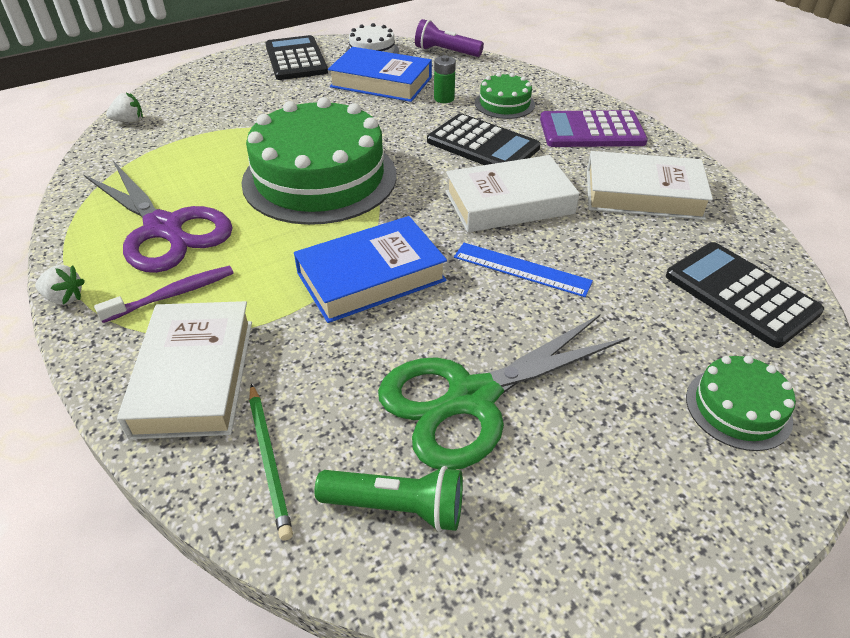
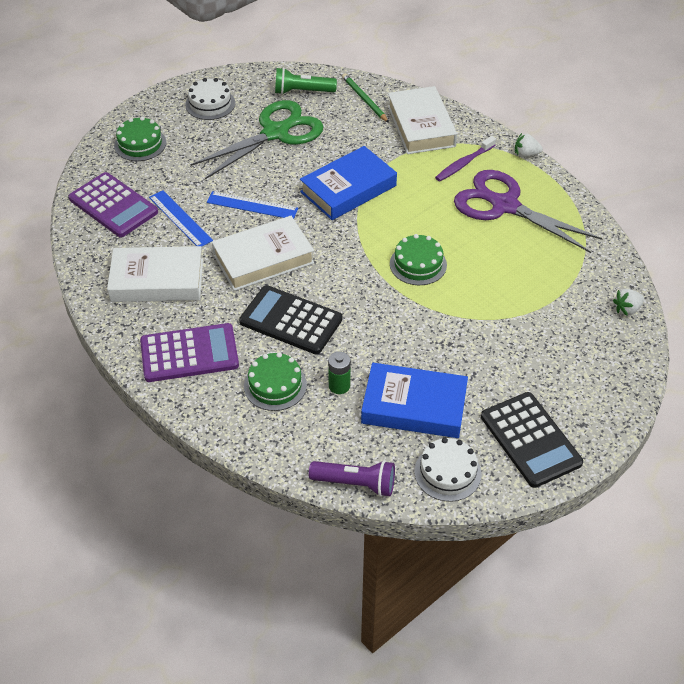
camera: 170 degrees right, 5 degrees up
green cake [241,97,397,225] -> green cake [390,234,447,285], size x0.46
black calculator [666,242,824,348] -> purple calculator [69,172,158,237]
none -> blue ruler [149,190,213,247]
none -> white cake [185,78,235,120]

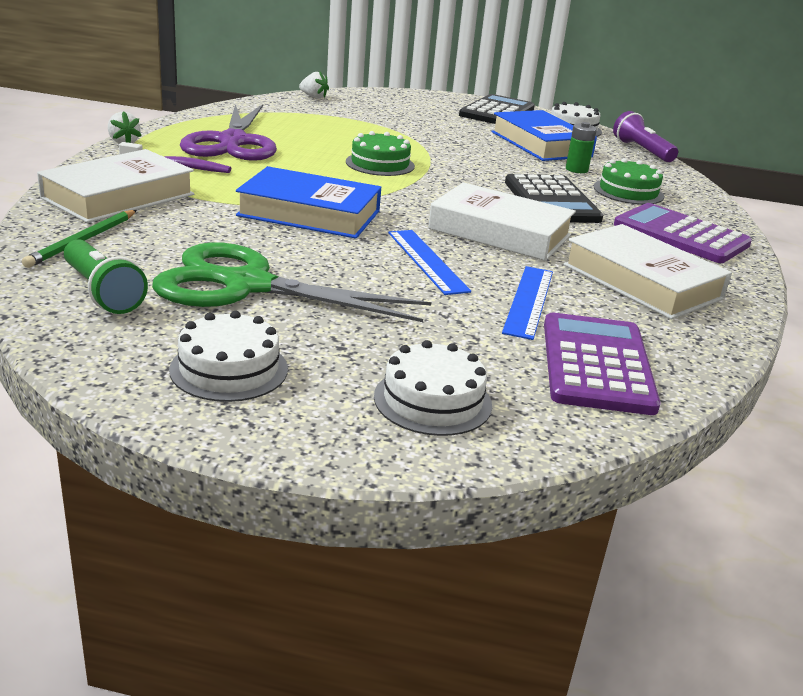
camera: 130 degrees left, 20 degrees down
green cake [114,117,166,161] -> white cake [374,340,492,436]

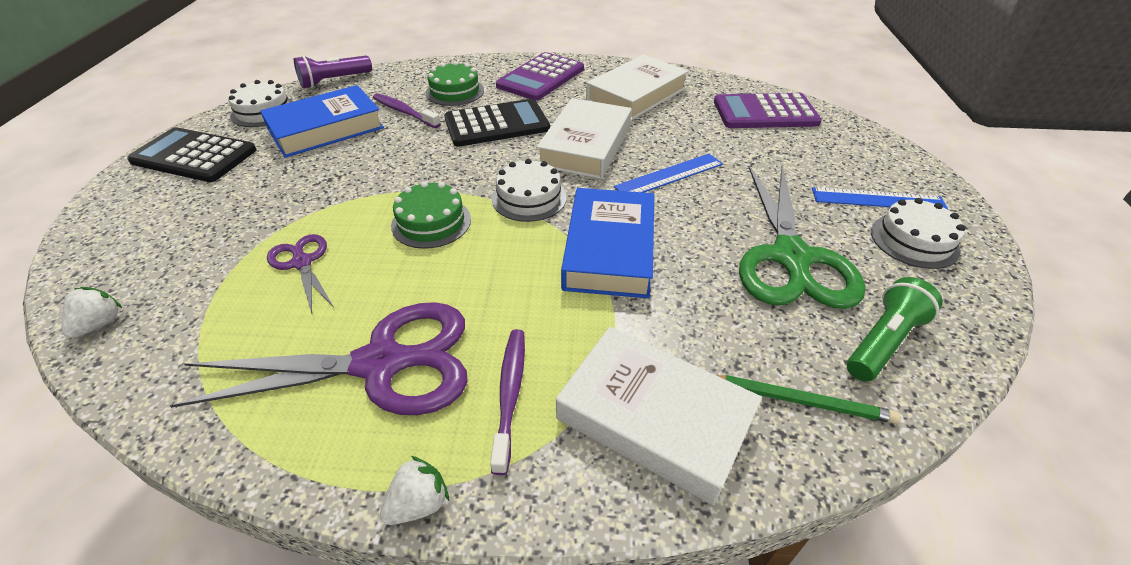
camera: 95 degrees left, 15 degrees up
white cake [374,340,492,436] -> white cake moved to [492,159,567,222]
blue ruler [502,266,553,340] -> blue ruler moved to [812,187,949,210]
green battery [566,122,597,173] -> purple toothbrush [373,94,441,128]
none -> purple scissors [267,234,334,313]

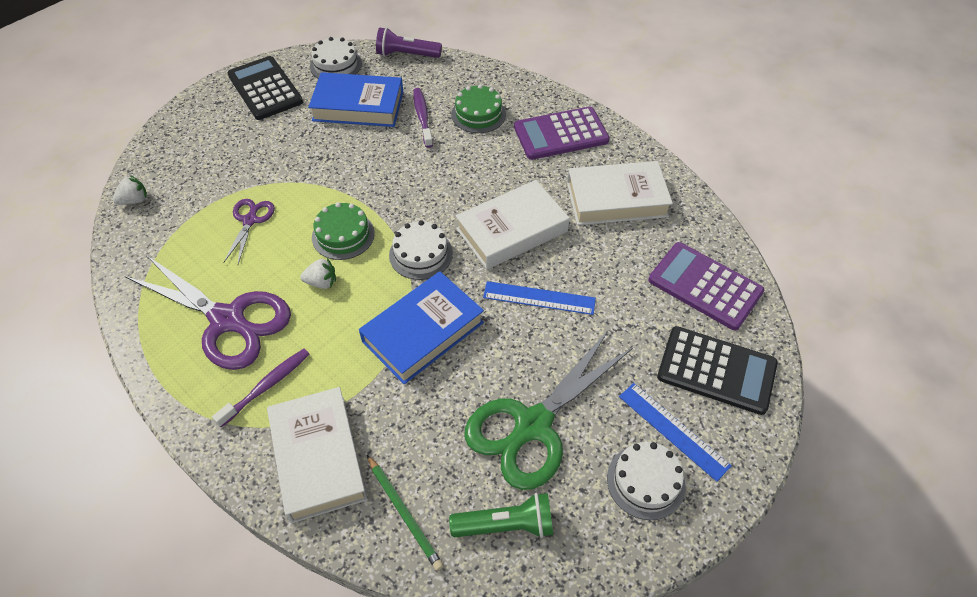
camera: 40 degrees right, 10 degrees up
white strawberry [380,456,449,525] -> white strawberry moved to [300,258,336,289]
black calculator [444,99,550,147] -> black calculator moved to [657,326,778,415]

